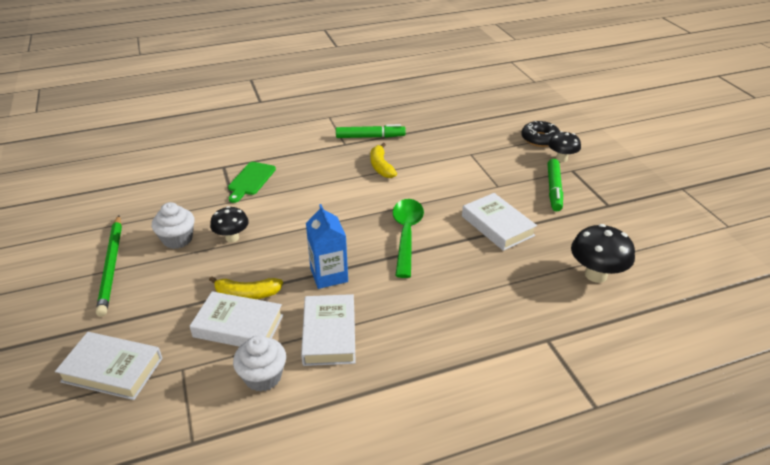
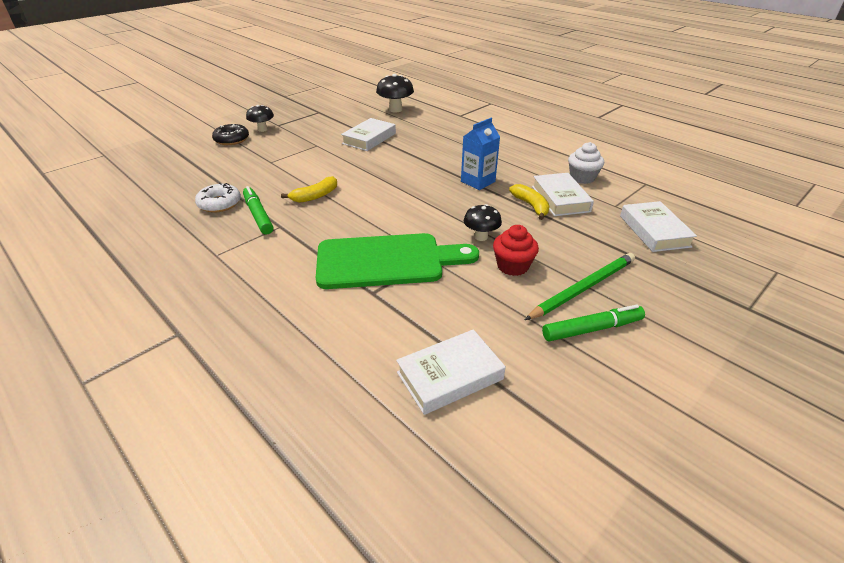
camera: 115 degrees left, 0 degrees up
white cupcake [152,202,194,249] -> red cupcake [493,225,539,276]
green cutting board [228,162,276,203] -> green cutting board [316,233,479,289], size x2.01
white book [301,294,356,366] -> white book moved to [396,329,506,415]
green spoon [393,199,424,278] -> none
green marker [547,159,563,211] -> green marker moved to [542,305,645,342]
none -> white donut [195,183,241,213]

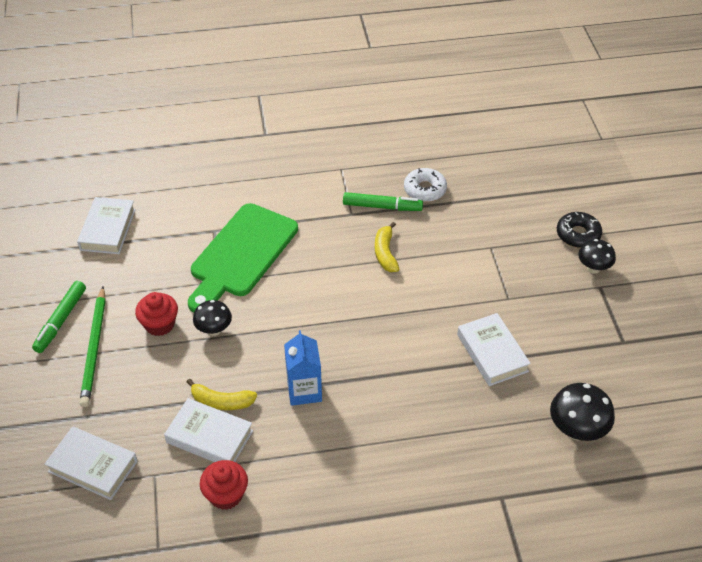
camera: 125 degrees right, 10 degrees up
white cupcake [568,142,604,184] -> red cupcake [200,460,248,510]

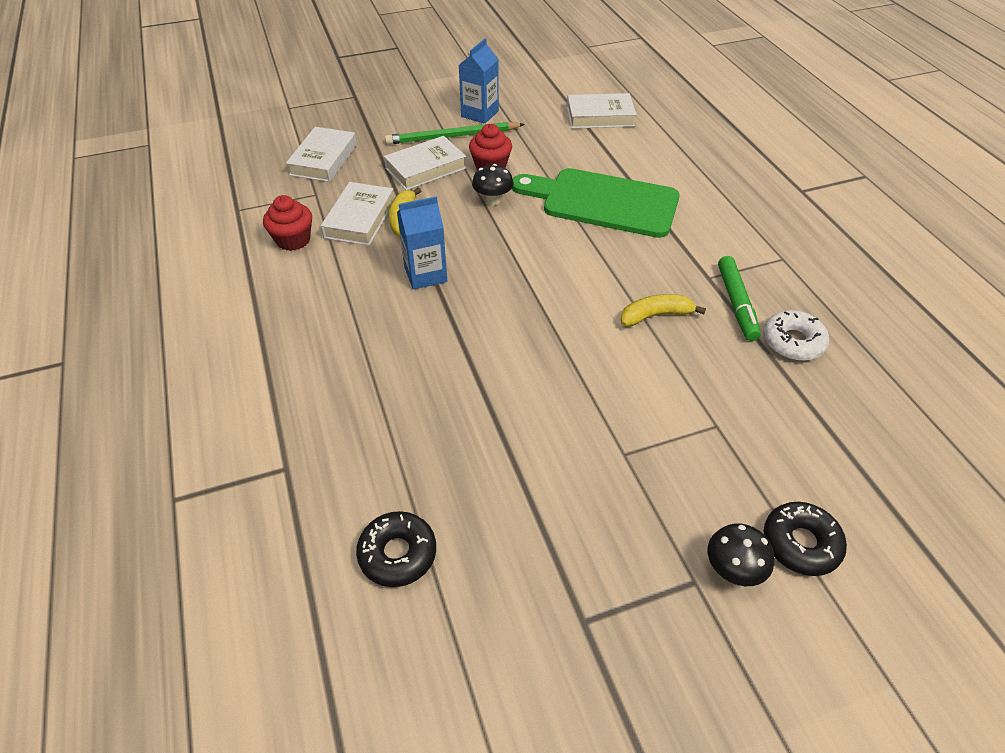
camera: 80 degrees right, 0 degrees up
green marker [32,281,86,353] -> blue carton [459,38,499,124]
white book [457,313,531,386] -> white book moved to [384,136,466,190]
black mushroom [550,383,615,441] -> black donut [356,511,436,587]

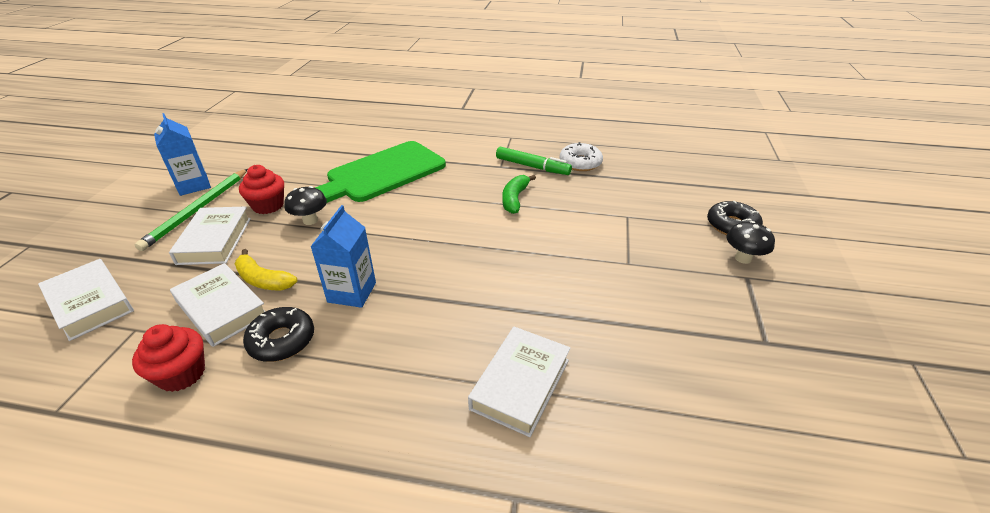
camera: 60 degrees left, 10 degrees down
black donut [356,511,436,587] -> black donut moved to [243,307,314,362]
white book [567,93,637,129] -> white book moved to [468,327,571,437]
yellow banana [621,294,706,326] -> green banana [502,175,536,214]

